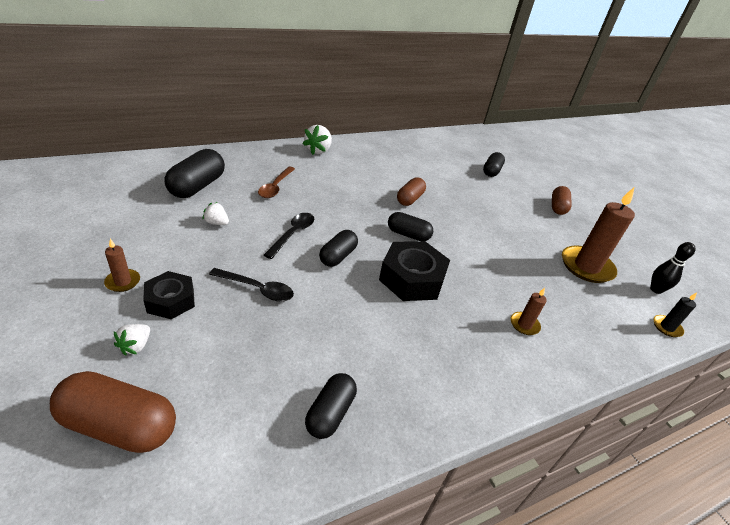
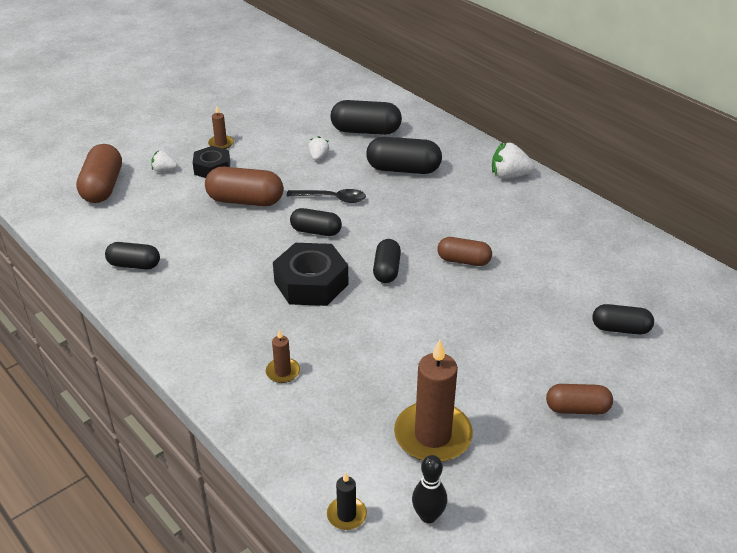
camera: 80 degrees right, 0 degrees up
black spoon [209,268,294,302] -> brown capsule [205,167,283,206]
brown spoon [258,167,295,198] -> black capsule [366,137,442,174]

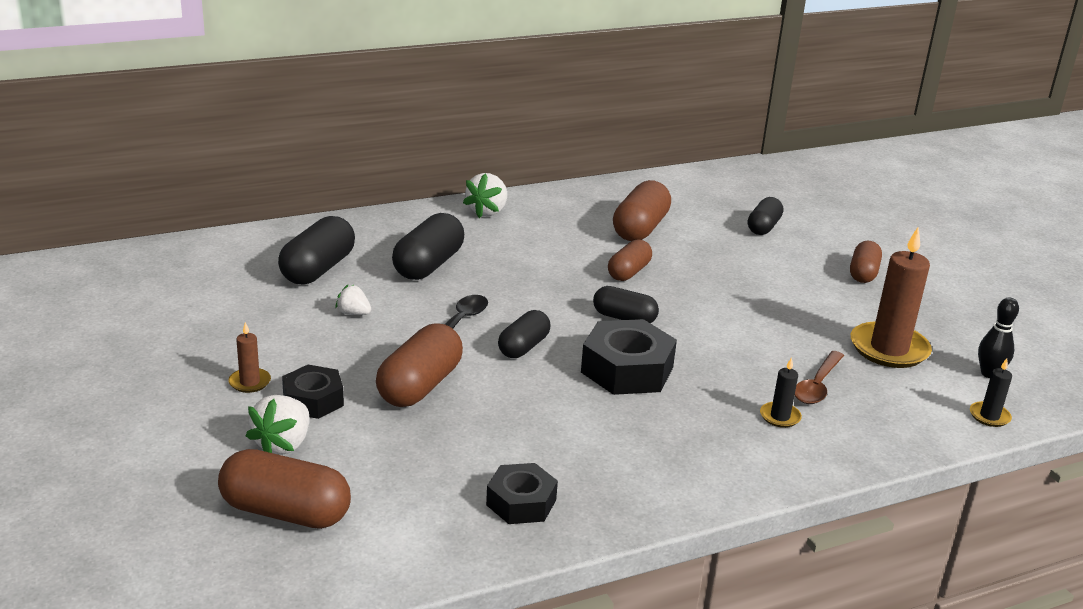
camera: 75 degrees left, 10 degrees down
black capsule [105,242,160,269] -> black nut [486,463,558,524]
white strawberry [151,151,177,172] -> white strawberry [246,395,309,455], size x1.66
brown candle [266,330,300,383] -> black candle [760,357,802,428]
none -> brown capsule [613,180,671,241]
none -> brown spoon [795,351,844,404]

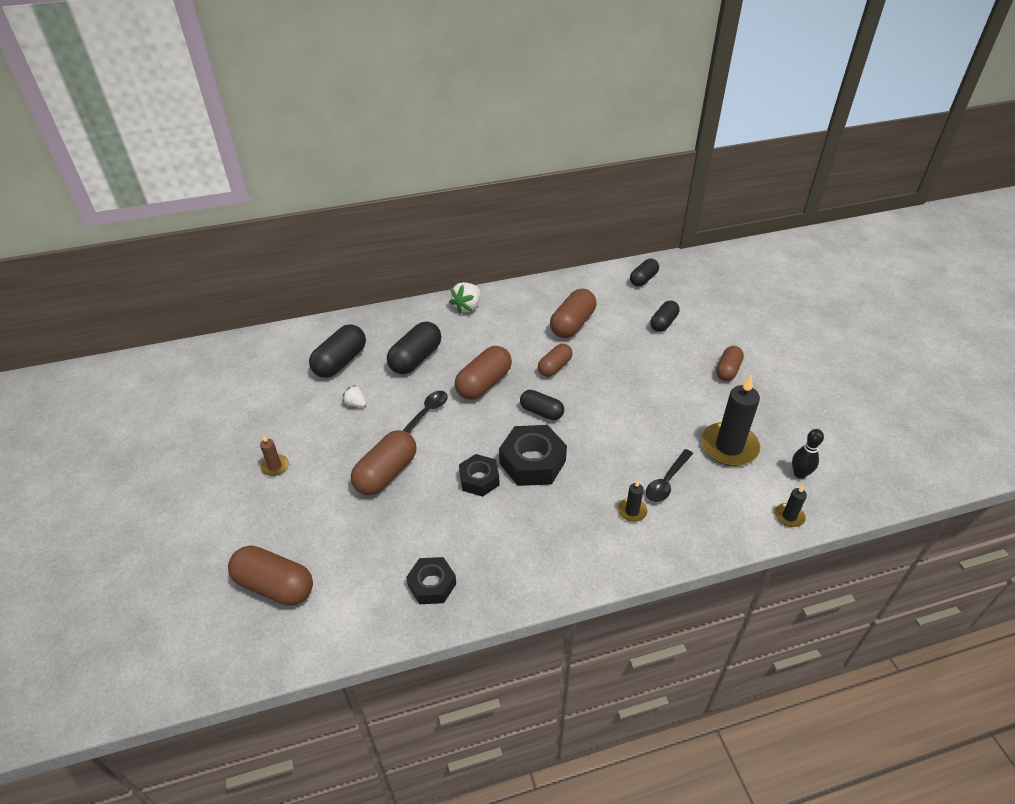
camera: 10 degrees right, 15 degrees up
white strawberry [246,395,309,455] -> none
black nut [282,365,344,419] -> black nut moved to [459,454,500,497]
black capsule [498,310,551,358] -> black capsule moved to [630,259,659,286]
brown spoon [795,351,844,404] -> black spoon [646,449,693,502]
brown candle [851,227,932,368] -> black candle [701,375,760,466]
none -> brown capsule [455,346,512,400]

